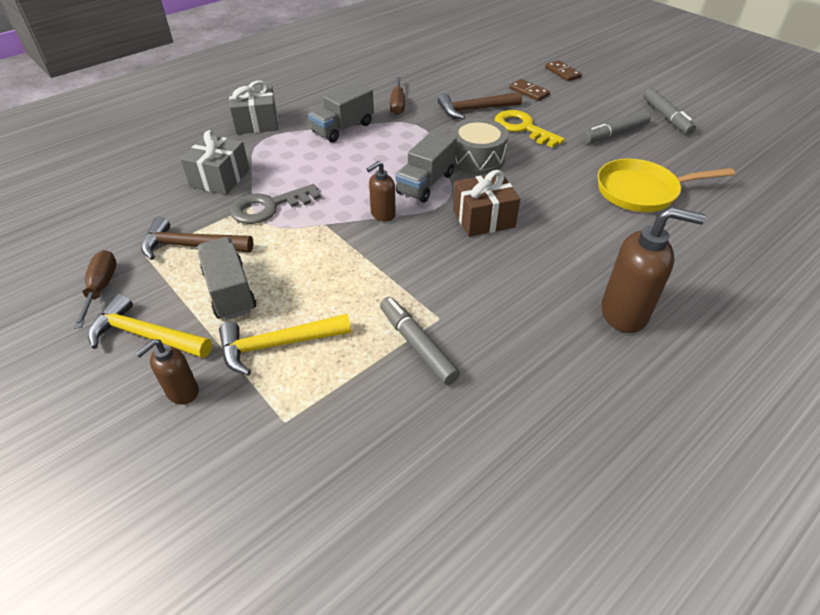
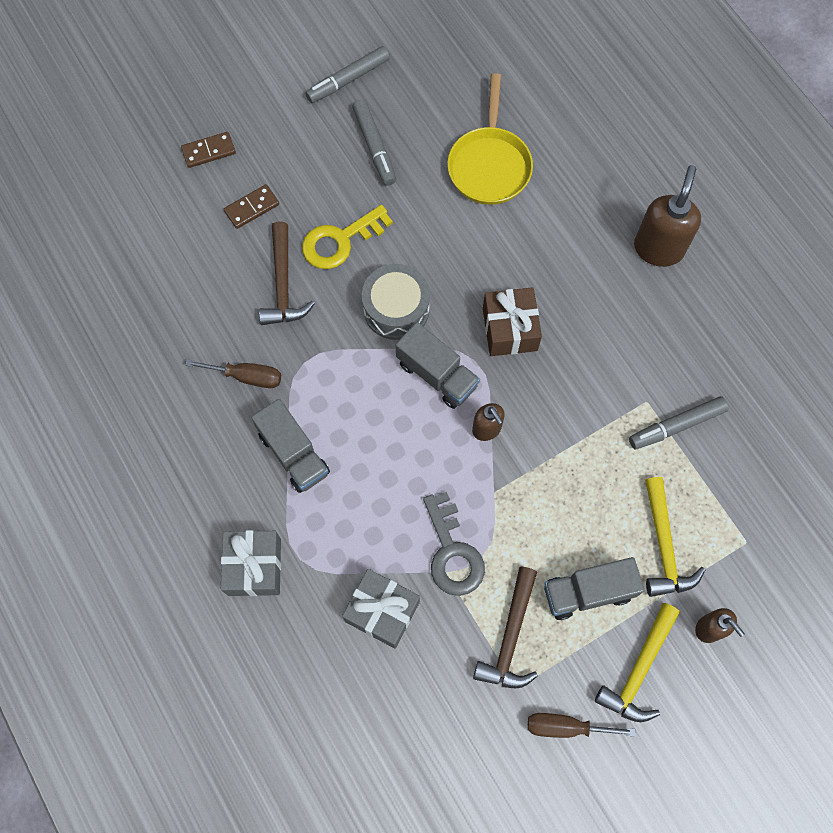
camera: 80 degrees left, 25 degrees up
grey marker [643,88,696,135] -> grey marker turned 150 degrees clockwise [306,46,390,103]

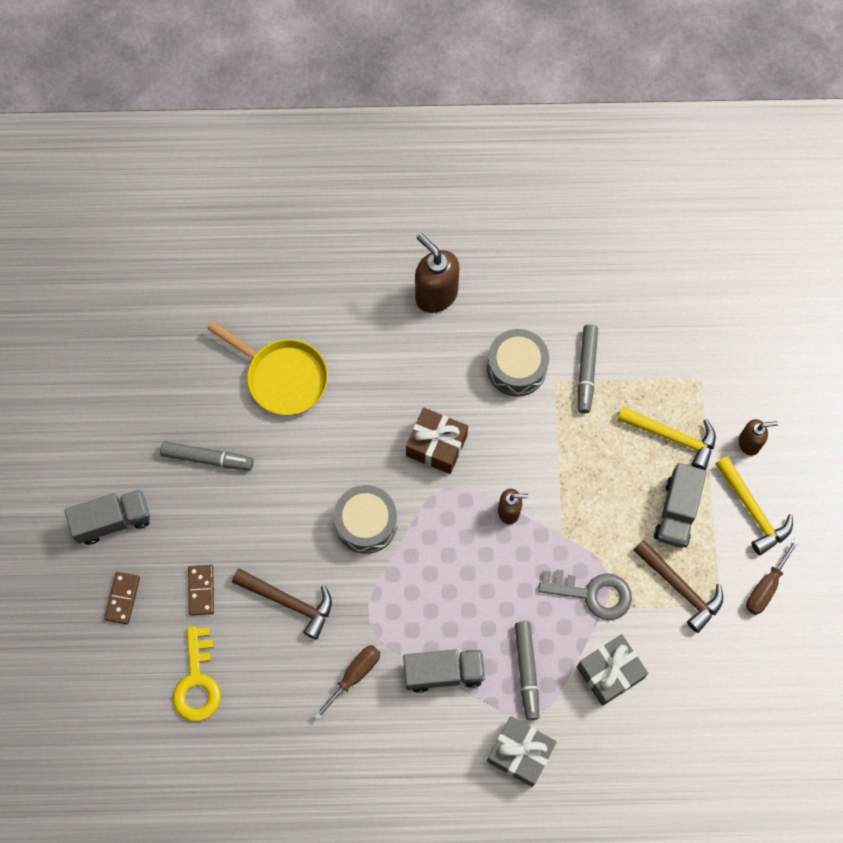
camera: 60 degrees left, 0 degrees up
yellow key [302,205,393,269] -> yellow key moved to [173,626,221,722]
grey marker [306,46,390,103] -> grey marker moved to [515,622,539,720]
grey truck [396,322,480,409] -> grey truck moved to [64,489,150,545]
none -> grey drum [487,329,549,396]

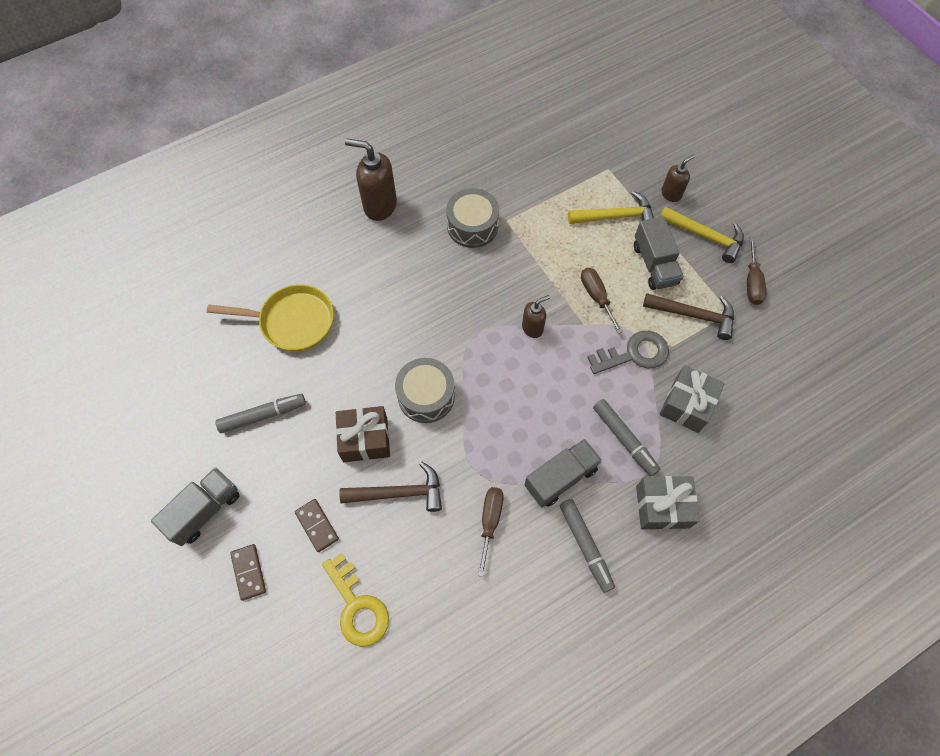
camera: 30 degrees left, 5 degrees down
brown gift [406,408,468,474] -> brown gift moved to [336,406,390,462]
grey marker [578,325,598,413] -> grey marker moved to [559,499,615,593]
none -> brown screwdriver [581,268,623,334]

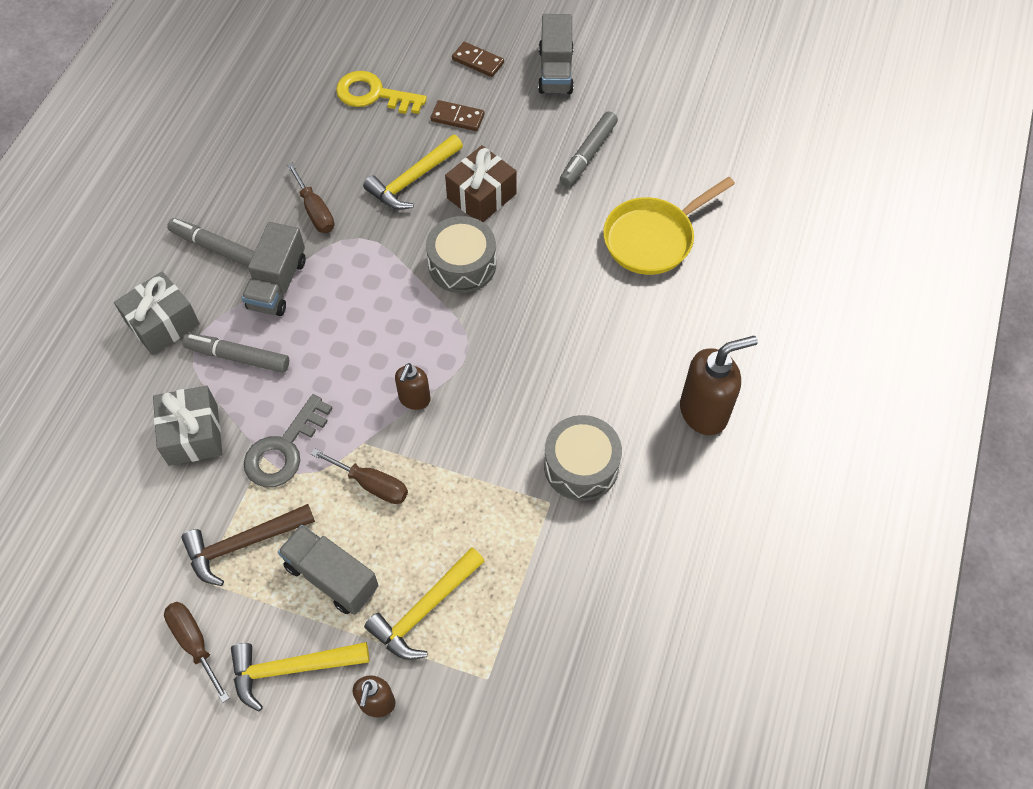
camera: 140 degrees right, 5 degrees down
brown hammer [339,462,442,512] -> yellow hammer [363,135,463,210]

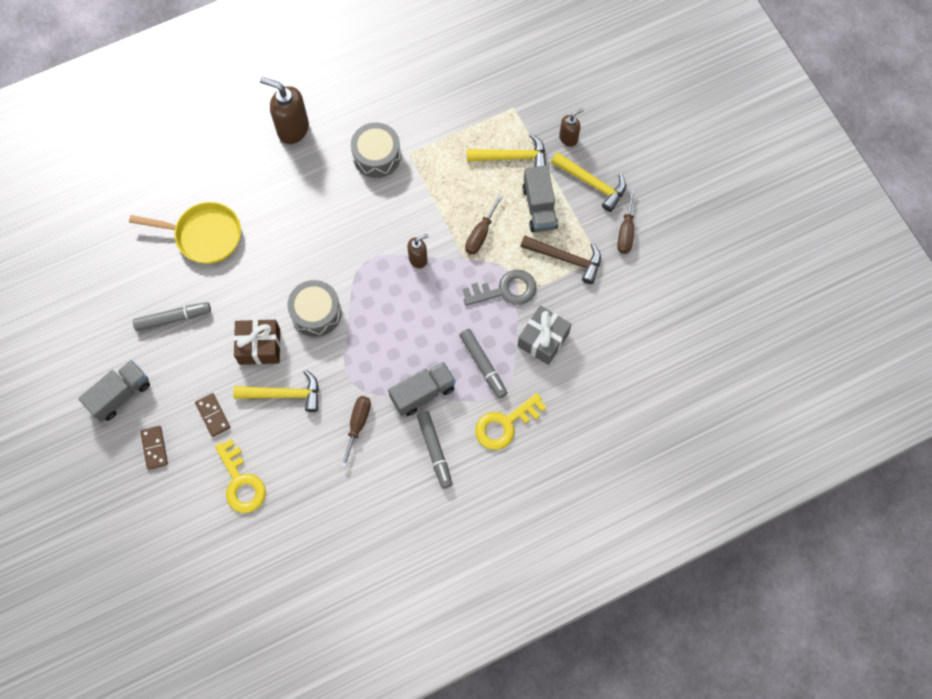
camera: 135 degrees left, 10 degrees up
grey gift [114,272,200,355] -> yellow key [475,393,547,450]
brown screwdriver [311,448,408,504] -> brown screwdriver turned 135 degrees counterclockwise [465,195,503,255]

